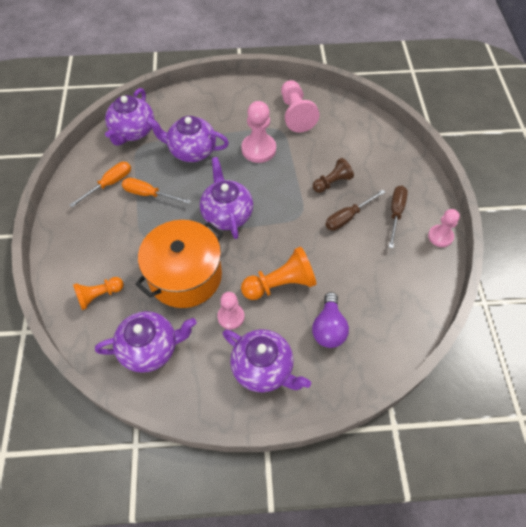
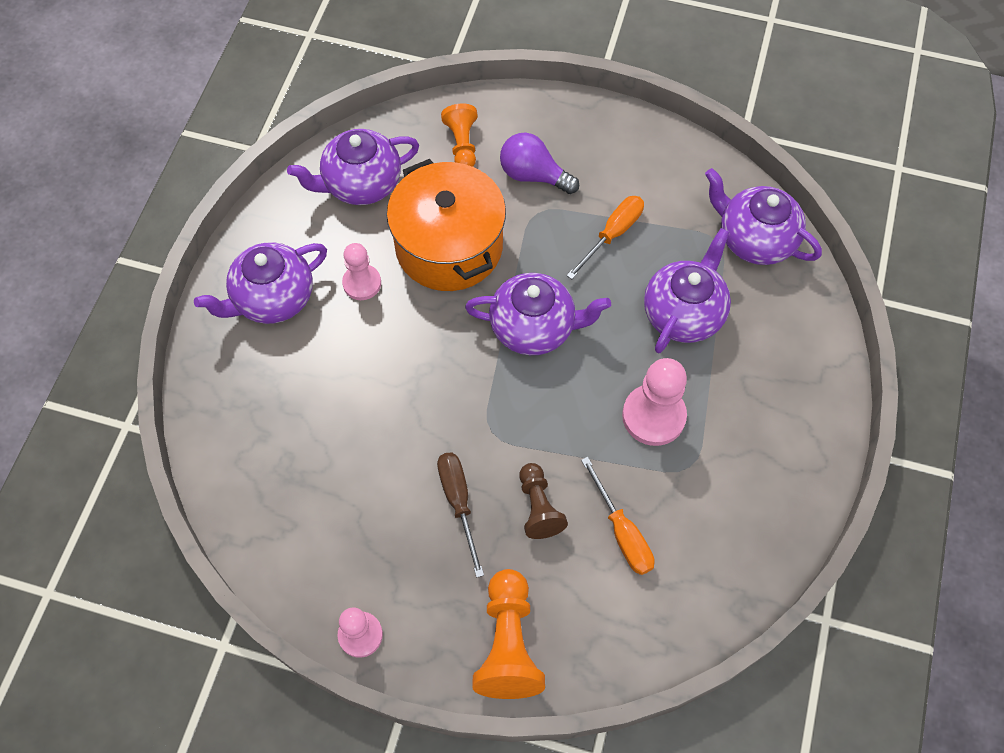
camera: 110 degrees right, 5 degrees up
orange screwdriver [70,162,131,207] -> orange screwdriver moved to [581,457,655,575]
purple teapot [95,311,197,373] -> purple teapot turned 60 degrees clockwise [287,129,419,205]
orange pawn [241,247,316,300] -> orange pawn moved to [473,569,545,699]
pink pawn [281,80,319,133] -> none
purple light bulb [312,292,349,348] -> purple light bulb moved to [500,133,579,194]
brown screwdriver [389,186,408,248] -> none

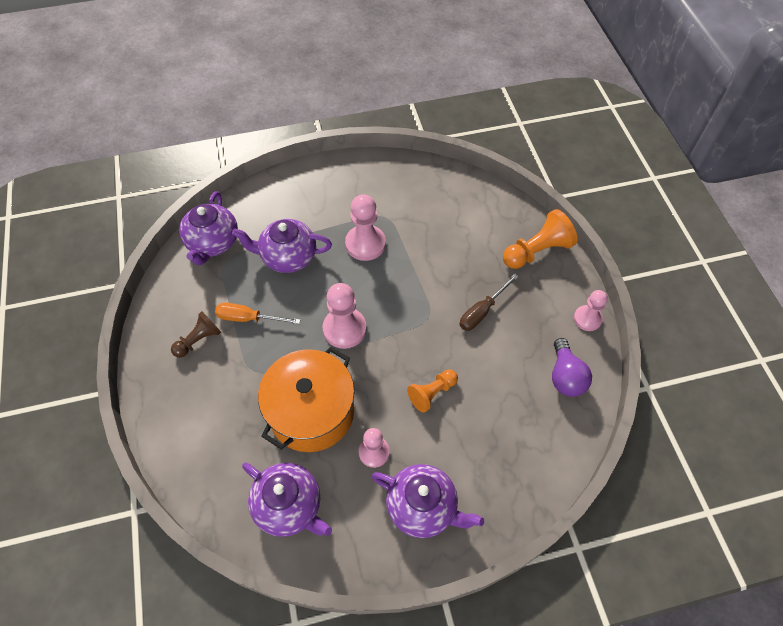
camera: 120 degrees left, 5 degrees down
orange pawn [441,104,478,167] -> orange pawn moved to [407,369,458,413]
purple teapot [465,273,611,355] -> pink pawn [323,283,367,349]
purple light bulb [500,133,579,194] -> purple light bulb moved to [552,338,592,397]
brown pawn [519,463,568,539] -> brown pawn moved to [171,311,221,358]
orange screwdriver [581,457,655,575] -> none

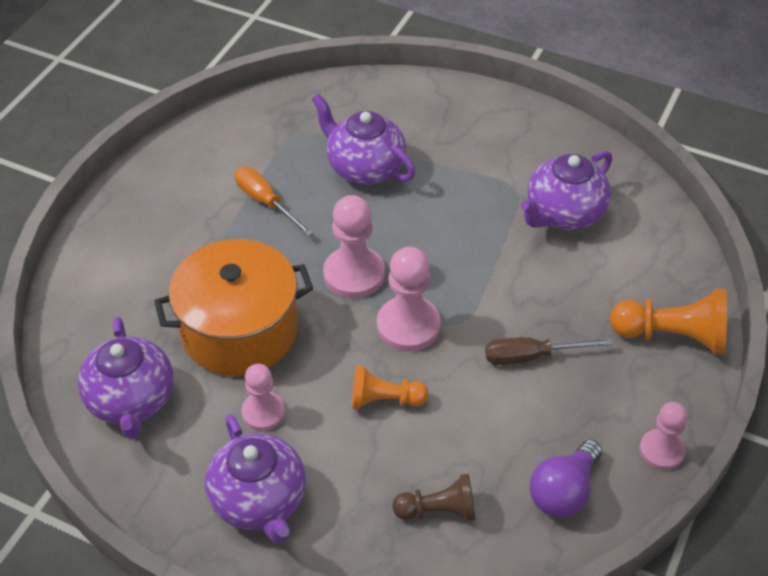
camera: 40 degrees right, 10 degrees down
brown pawn [171,311,221,358] -> brown pawn moved to [393,474,475,521]
purple teapot [179,191,238,265] -> purple teapot moved to [520,151,612,230]
pink pawn [345,194,386,261] -> pink pawn moved to [377,247,441,352]

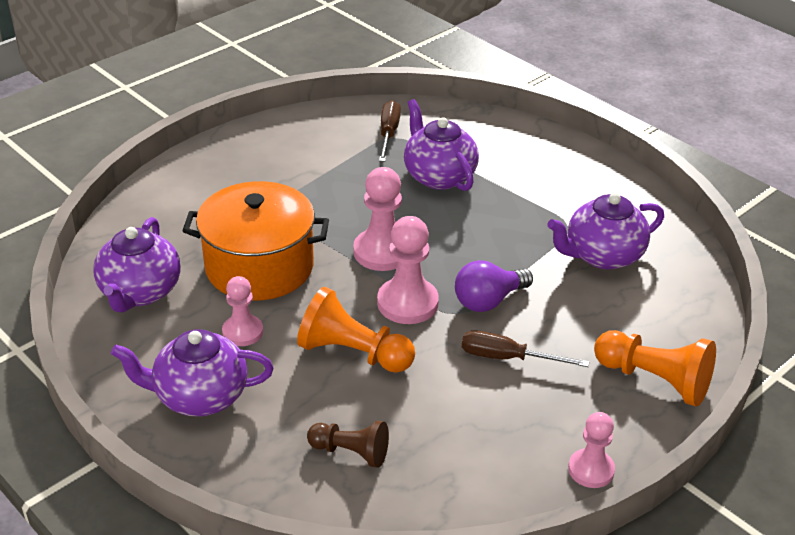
camera: 20 degrees right, 10 degrees down
purple teapot [205,414,306,544] -> purple teapot turned 90 degrees clockwise [111,329,274,417]
orange screwdriver [235,167,313,236] -> none
orange pawn [352,365,429,409] -> orange pawn [297,287,415,373], size x1.56
purple light bulb [530,440,602,518] -> purple light bulb moved to [455,260,533,312]
none -> brown screwdriver [379,100,401,162]

